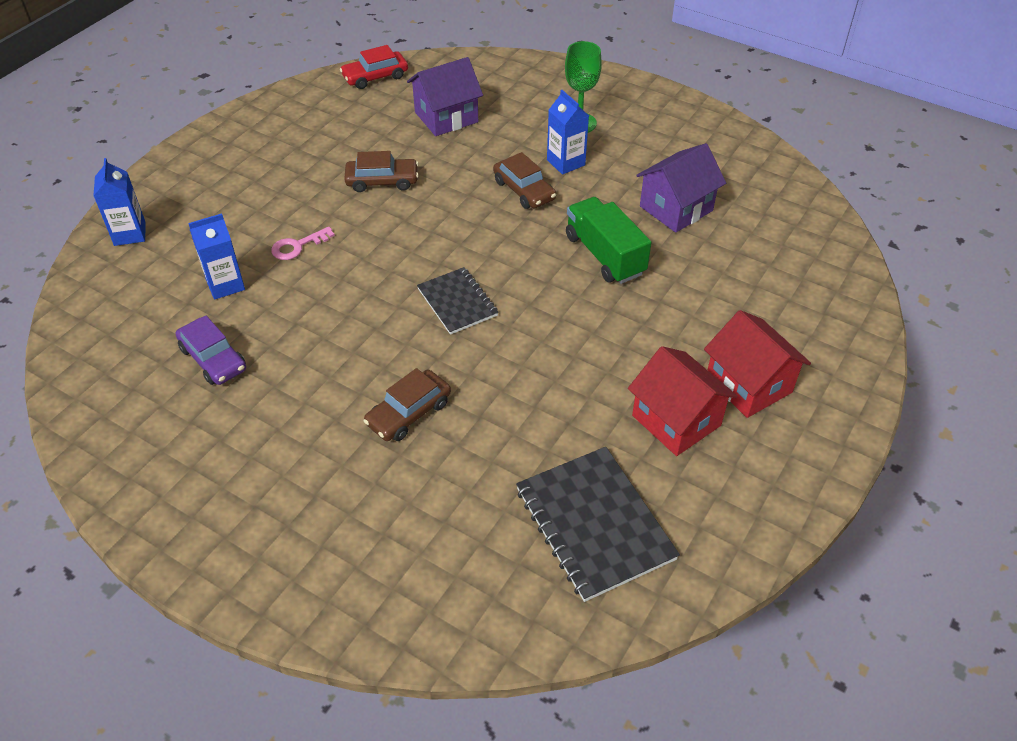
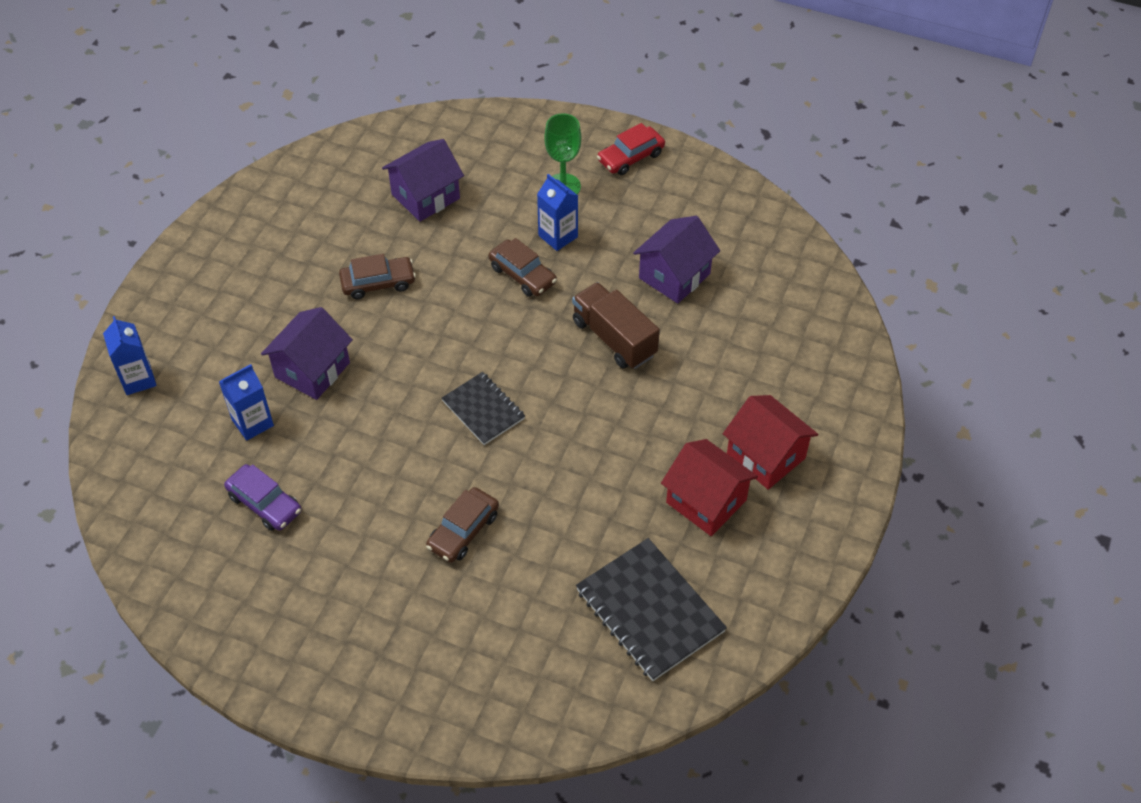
camera: 10 degrees left, 5 degrees up
pink key [271,227,335,260] -> purple house [261,307,353,400]
red car [340,45,408,89] -> red car moved to [597,123,665,175]
green truck [566,197,652,284] -> brown truck [572,282,660,369]

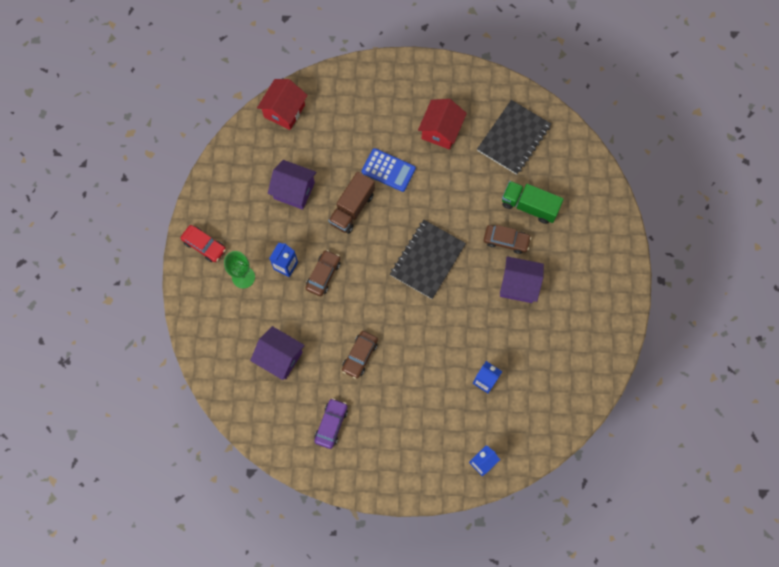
camera: 110 degrees left, 20 degrees up
purple car [224,464,301,531] -> purple car moved to [314,398,348,449]
purple house [261,307,353,400] -> purple house moved to [500,256,544,303]
brown car [339,254,416,299] -> brown car turned 120 degrees counterclockwise [342,331,378,379]
black notebook [442,372,525,445] -> black notebook [390,220,466,299], size x1.63
red house [723,395,818,490] -> red house moved to [257,79,308,130]
none -> blue calculator [362,148,416,192]
none -> green truck [502,181,564,224]

